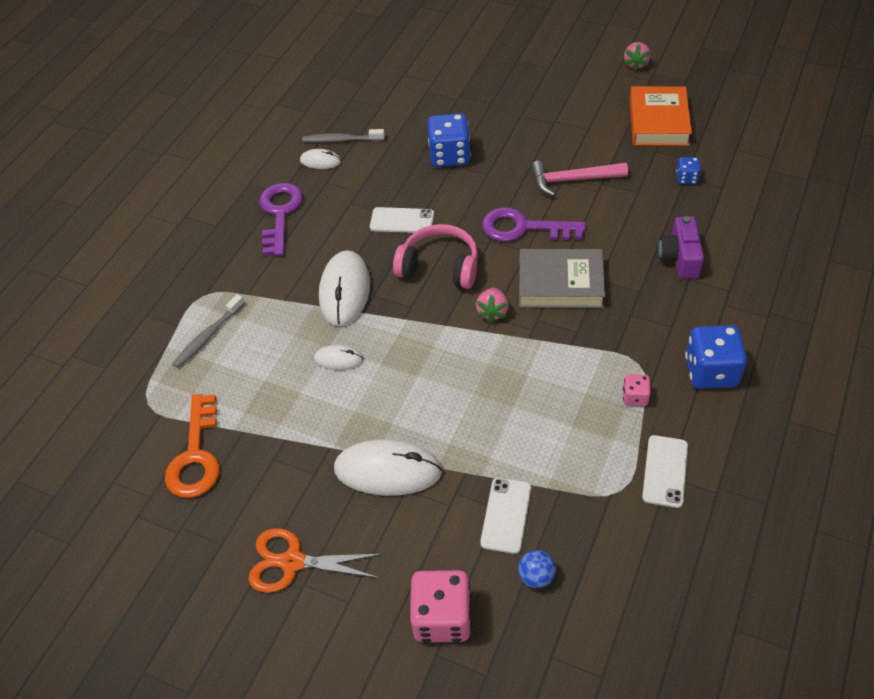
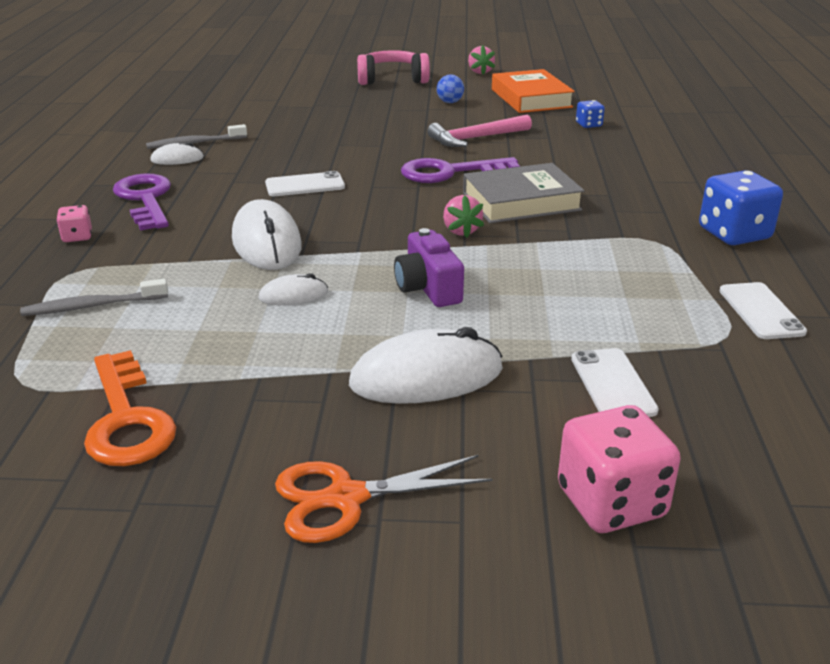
camera: 25 degrees left, 20 degrees down
grey toothbrush [172,294,245,368] -> grey toothbrush turned 60 degrees clockwise [20,279,168,316]
pink headphones [393,224,478,289] -> pink headphones moved to [357,50,430,85]
blue dice [428,113,471,167] -> none
blue ball [518,550,556,588] -> blue ball moved to [437,75,464,103]
pink dice [623,374,651,406] -> pink dice moved to [56,205,92,242]
purple camera [658,216,704,279] -> purple camera moved to [394,228,464,307]

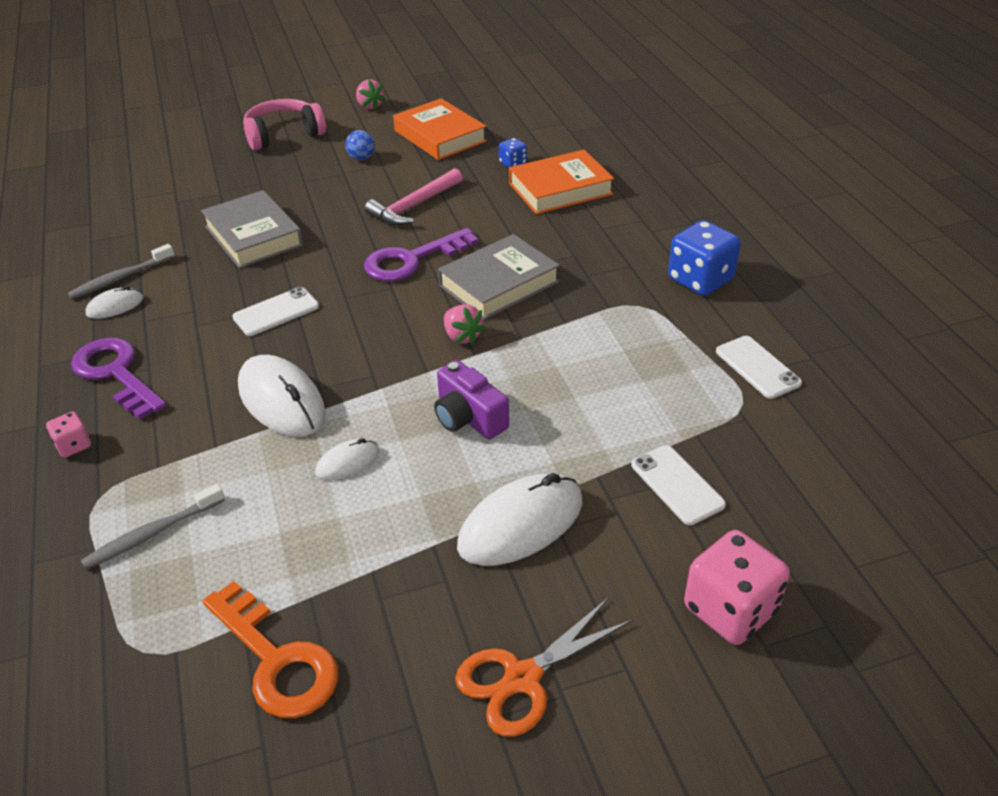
camera: 20 degrees left, 10 degrees up
none -> grey book [201,190,303,268]
none -> orange book [509,150,614,214]

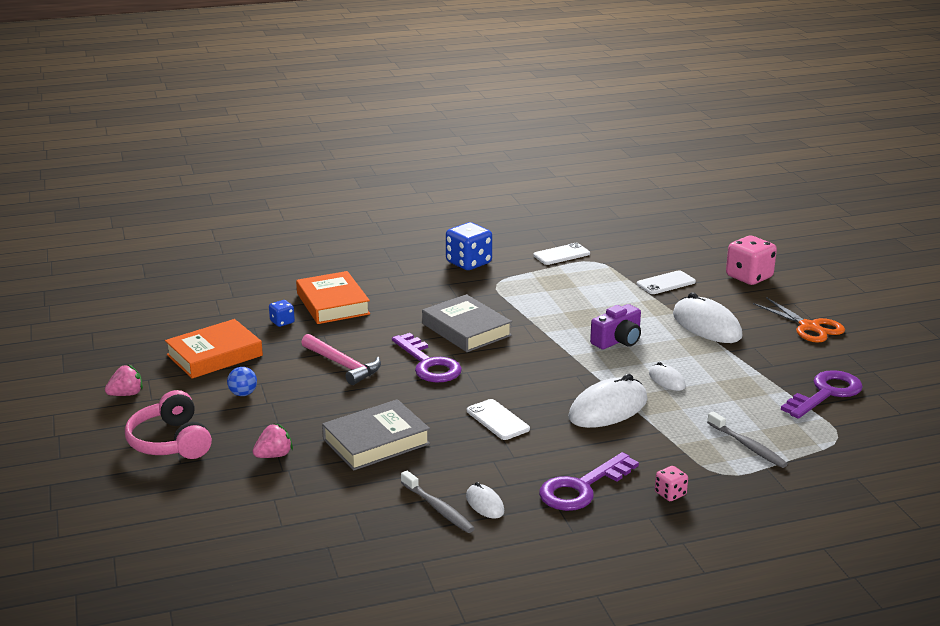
camera: 90 degrees left, 15 degrees down
orange key [203,581,338,718] -> purple key [781,370,863,419]
pink strawberry [444,304,486,345] -> pink strawberry moved to [253,423,293,458]

